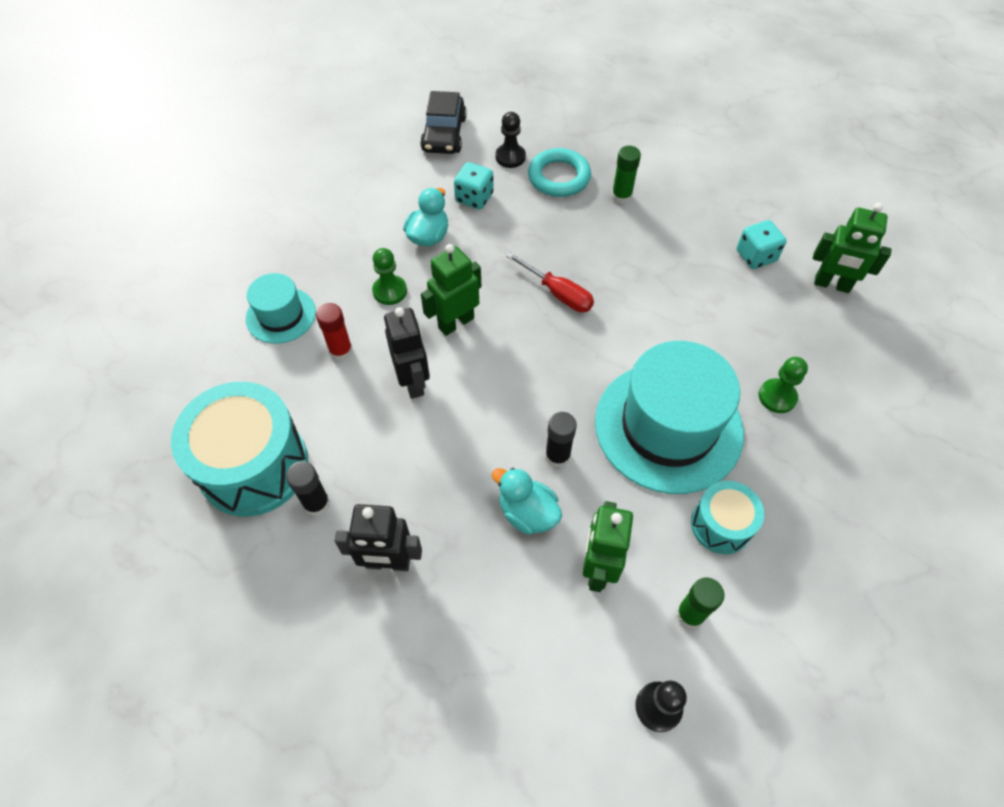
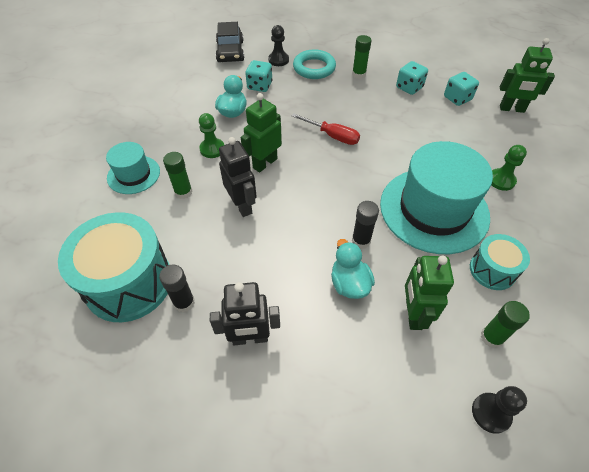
camera: 10 degrees left, 5 degrees down
red glue stick [316,303,353,361] -> green glue stick [163,152,192,199]
turquoise duck [492,468,562,535] -> turquoise duck turned 45 degrees clockwise [331,239,375,299]
none -> turquoise dice [396,61,428,95]

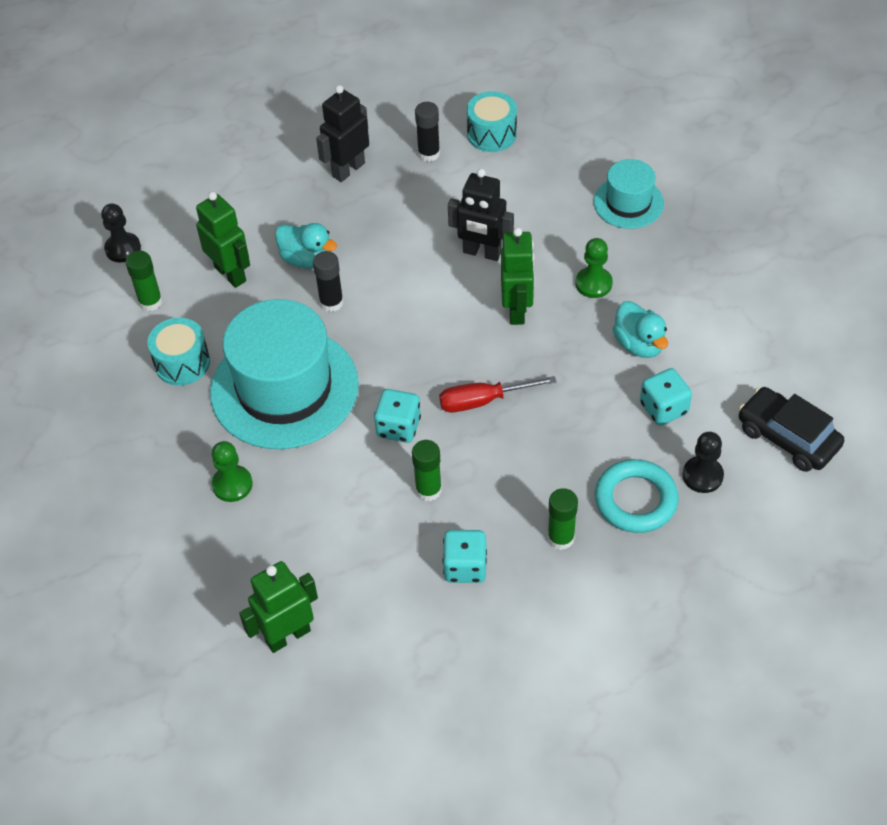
camera: 140 degrees right, 0 degrees up
turquoise drum [58,212,170,322] -> turquoise drum [467,91,517,152], size x0.54
green glue stick [163,152,192,199] -> green glue stick moved to [412,440,442,501]
turquoise dice [444,72,479,106] -> turquoise dice moved to [374,389,421,443]

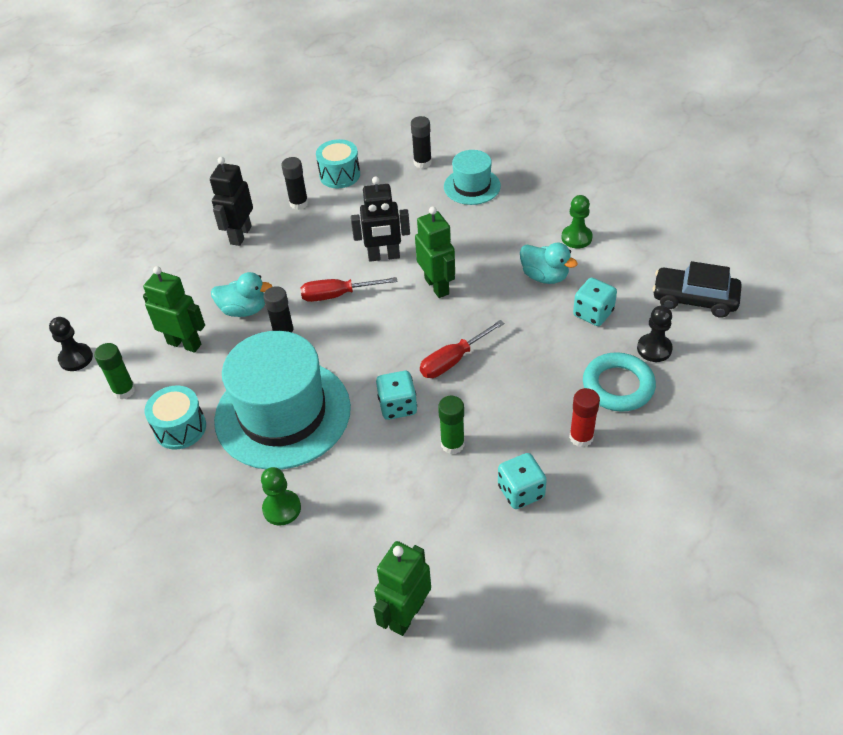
camera: 25 degrees left, 5 degrees down
green glue stick [547,488,578,550] -> red glue stick [569,388,600,447]
green pawn [576,238,613,298] -> green pawn moved to [561,195,593,248]
none -> red screwdriver [300,277,398,302]
none -> black glue stick [411,116,432,168]

